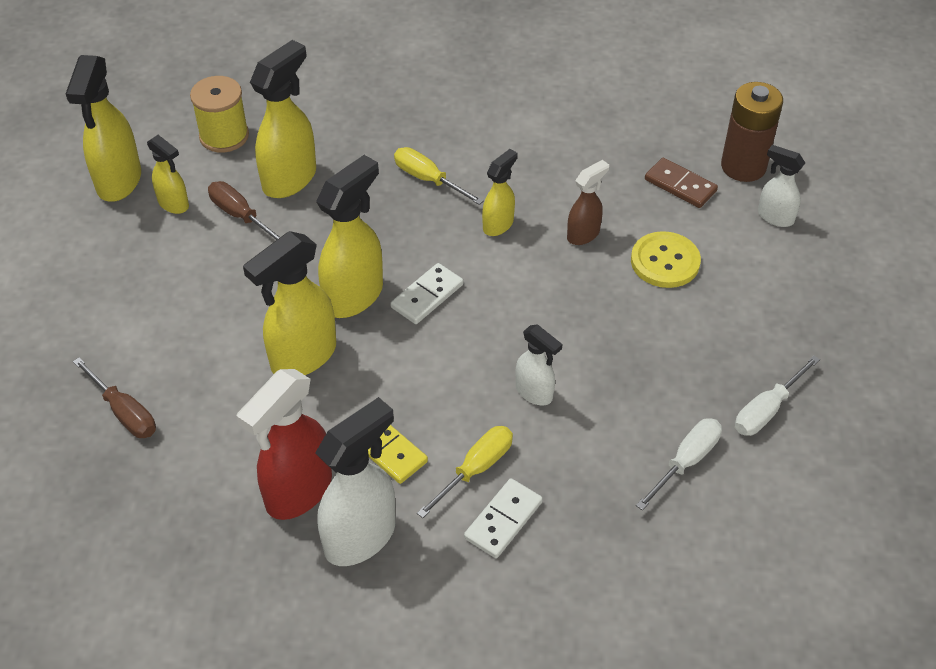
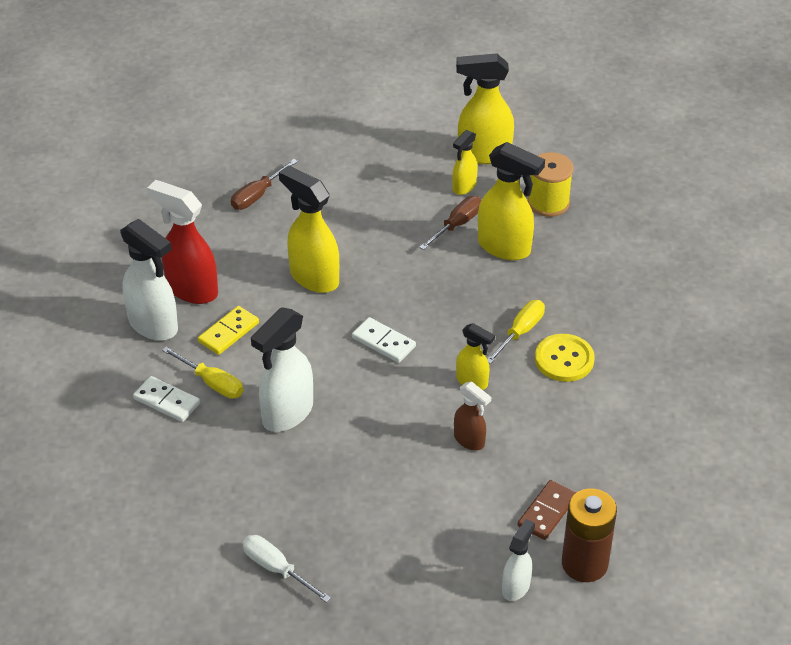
camera: 85 degrees right, 5 degrees down
yellow spray bottle [316,155,383,318] -> none
white spray bottle [516,324,562,405] -> white spray bottle [251,307,313,432], size x1.77
yellow button [631,231,701,288] -> yellow button moved to [535,334,595,382]
white screwdriver [636,418,722,511] -> none

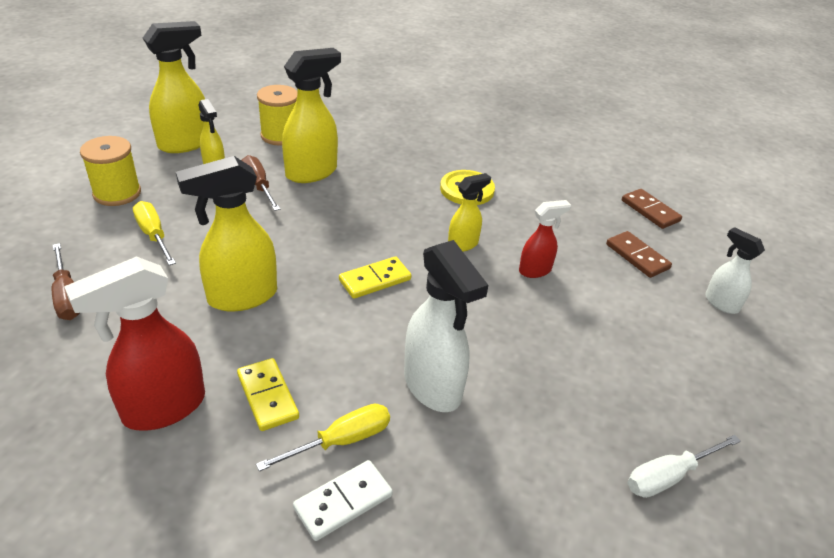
camera: 70 degrees left, 5 degrees down
white spray bottle [120,219,178,341] -> none
white domino [352,317,416,363] -> yellow domino [339,256,411,299]
brown spray bottle [454,381,491,450] -> red spray bottle [519,200,571,278]
yellow spray bottle [456,53,514,164] -> yellow spray bottle turned 150 degrees counterclockwise [143,21,205,153]
yellow screwdriver [487,300,545,364] -> yellow screwdriver moved to [133,201,176,265]
brown battery [562,488,617,582] -> none
none -> yellow spool [80,136,141,206]
none -> brown domino [622,189,682,229]

